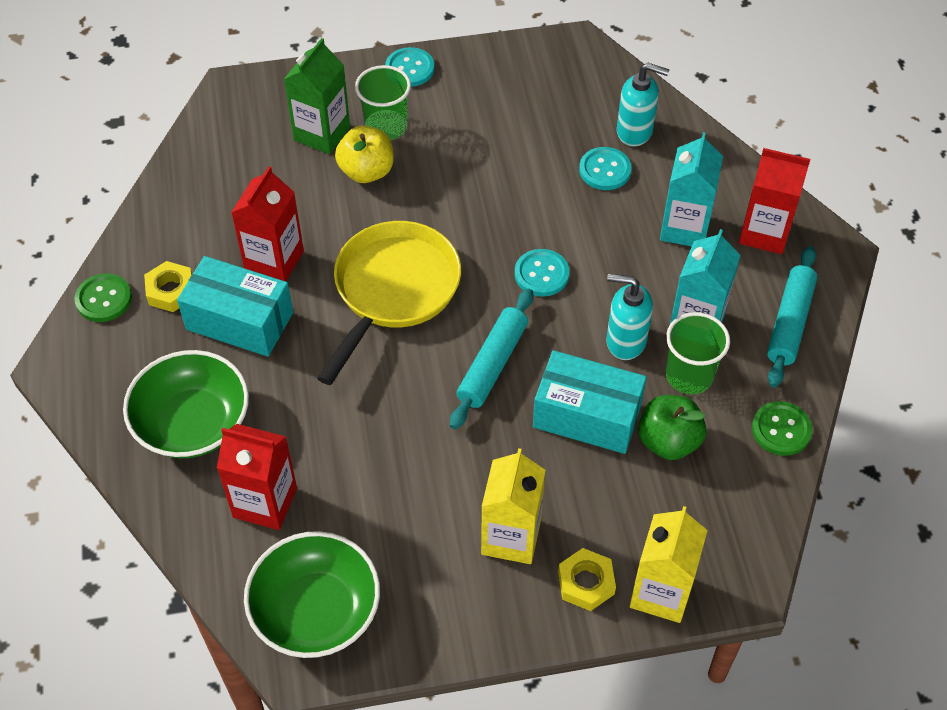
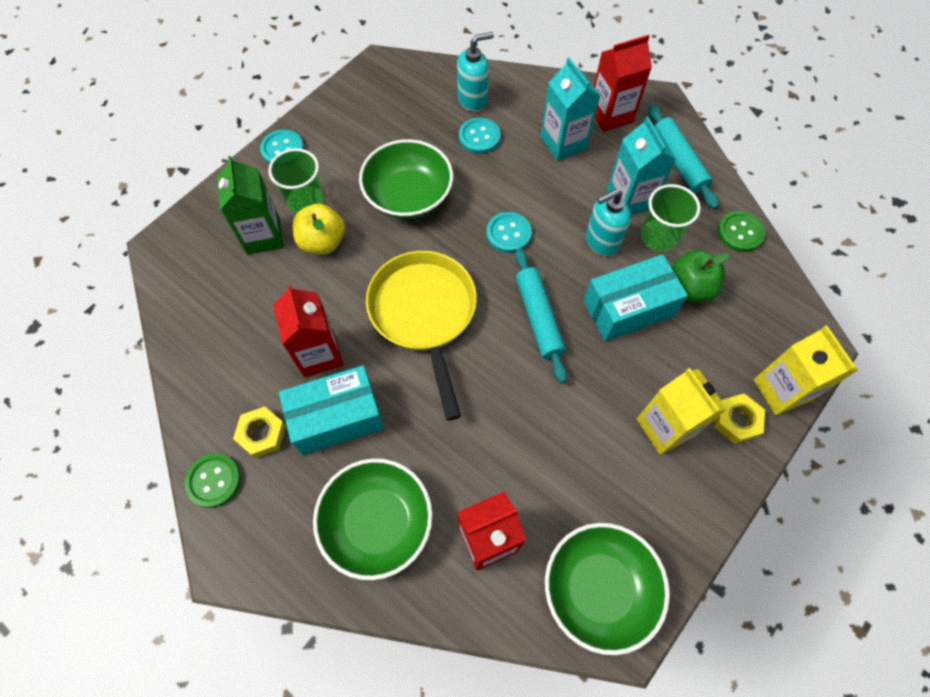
camera: 40 degrees left, 10 degrees up
none -> green bowl [359,139,453,219]

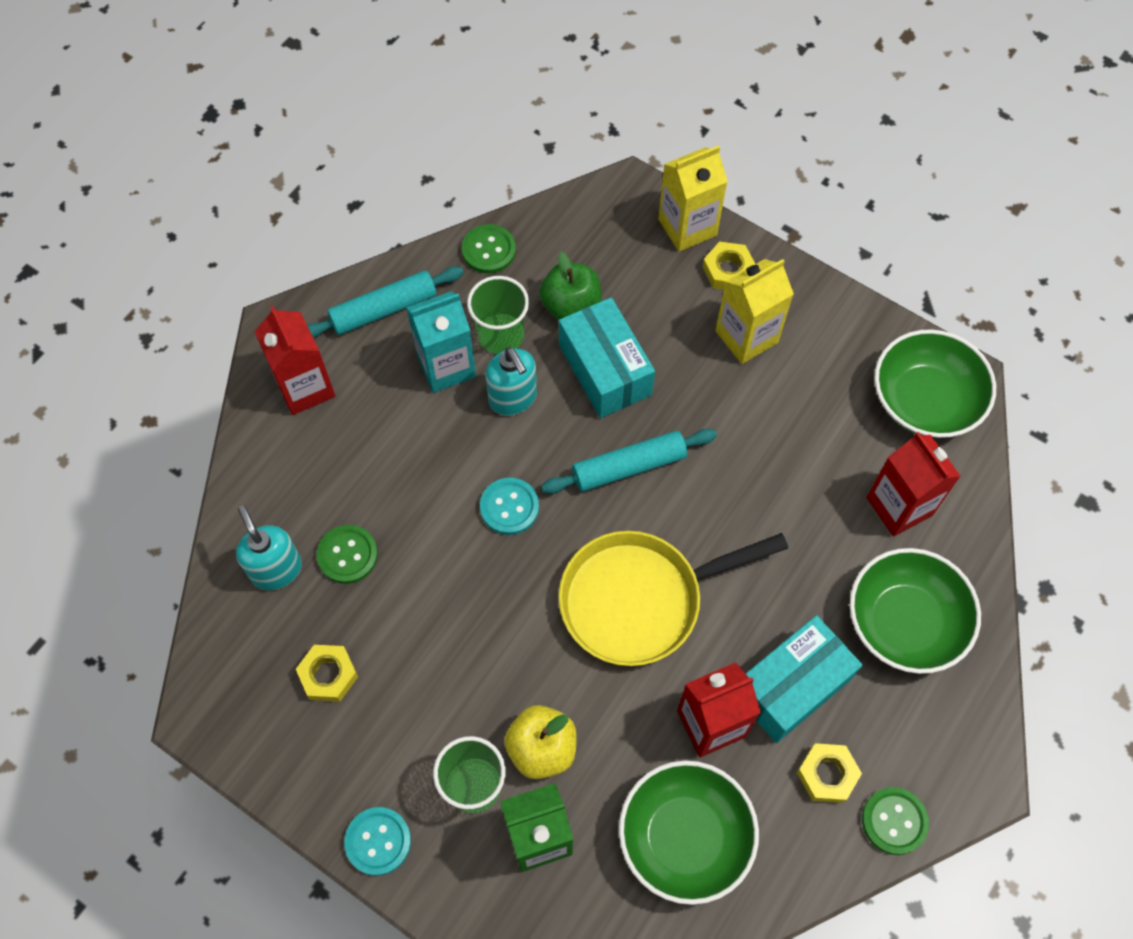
camera: 95 degrees left, 0 degrees up
turquoise box [279,365,384,455] -> turquoise box turned 75 degrees clockwise [746,615,863,743]
green bowl [359,139,453,219] -> green bowl moved to [619,760,759,905]
turquoise button [459,118,501,154] -> green button [317,525,378,584]
turquoise carton [540,57,600,161] -> none
none -> yellow nut [296,645,358,702]

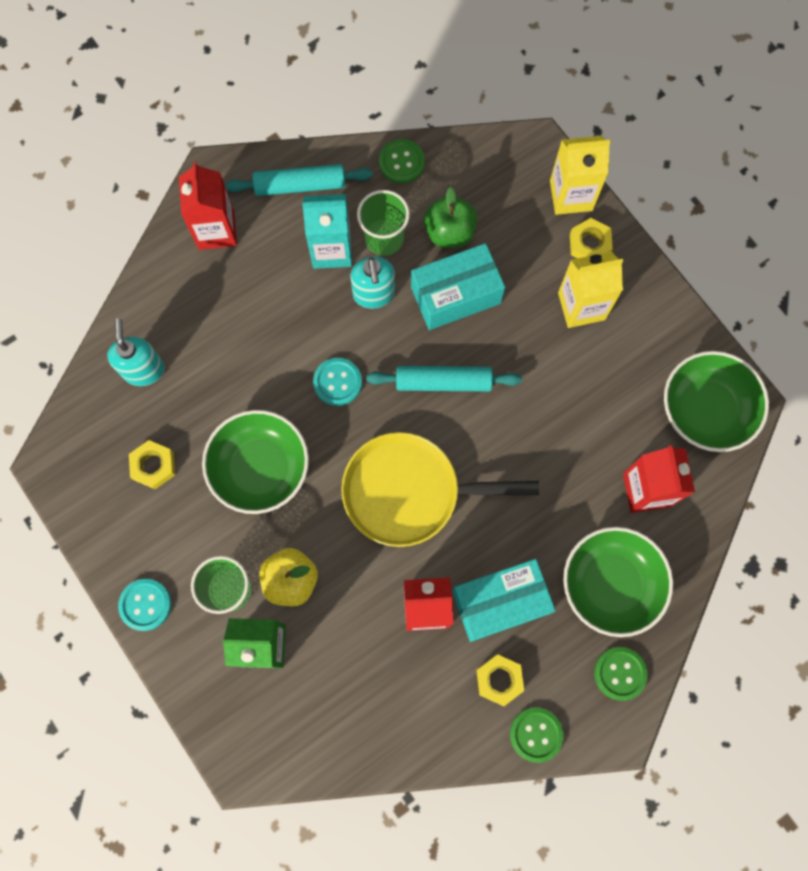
camera: 20 degrees right, 10 degrees up
green button [317,525,378,584] -> green button moved to [594,647,648,701]
turquoise box [559,297,655,418] -> turquoise box turned 75 degrees clockwise [411,243,505,330]
green bowl [619,760,759,905] -> green bowl moved to [202,410,309,514]

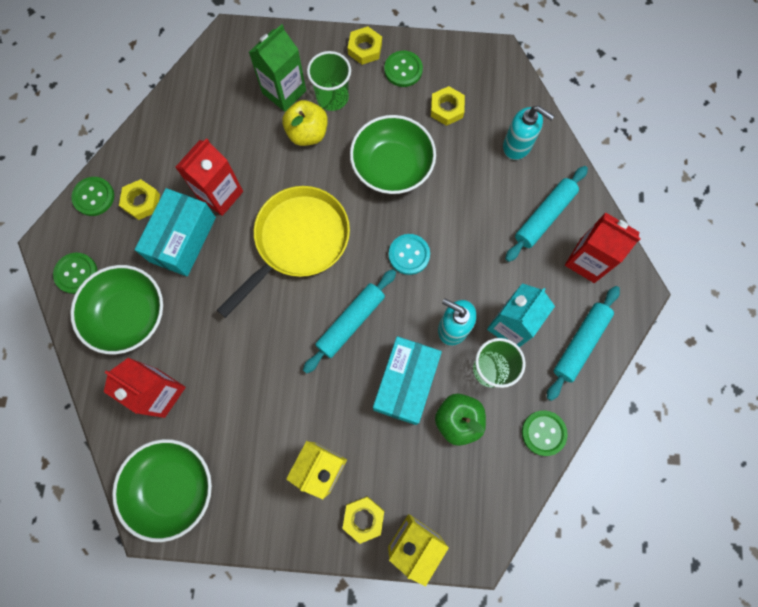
camera: 130 degrees right, 0 degrees up
turquoise button [118,579,171,631] -> yellow nut [348,27,382,65]
none -> green button [384,51,423,87]
none -> turquoise rolling pin [505,166,588,262]

